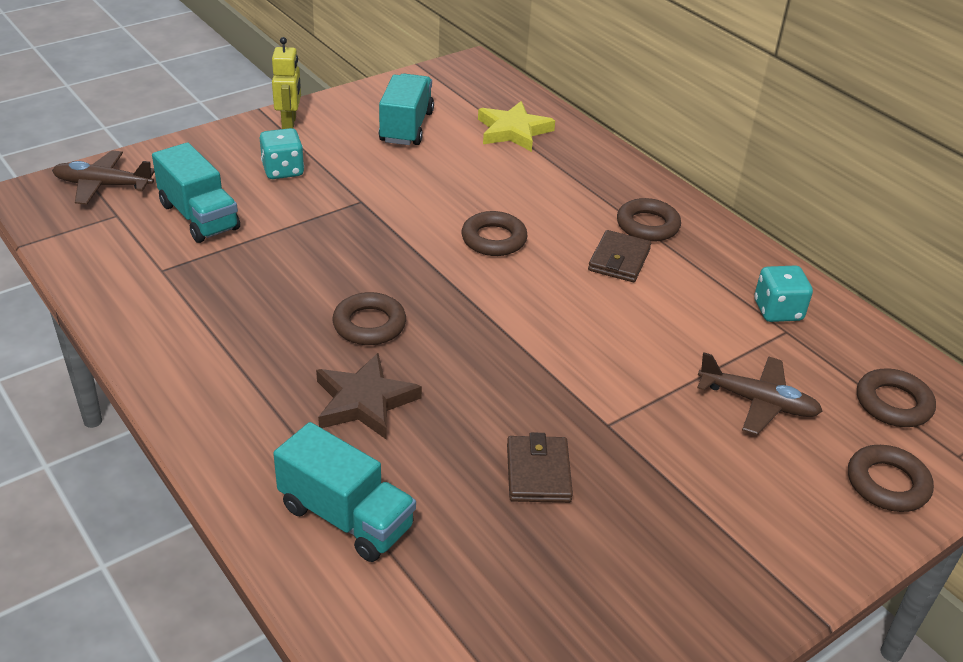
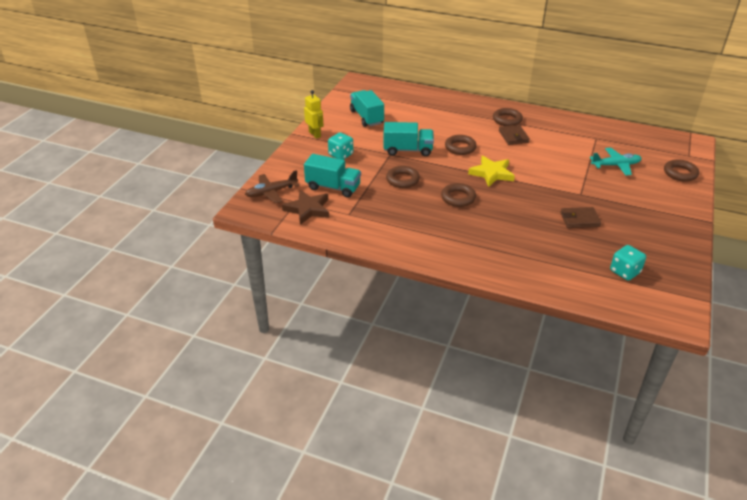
camera: 30 degrees left, 0 degrees up
turquoise truck [273,422,416,562] -> turquoise truck moved to [383,122,434,156]
brown star [316,353,422,440] -> brown star moved to [282,190,329,225]
yellow star [478,101,555,152] -> yellow star moved to [468,156,515,187]
brown wallet [507,432,573,503] -> brown wallet turned 60 degrees counterclockwise [560,207,601,228]
brown plane [697,352,823,435] -> turquoise plane [590,148,642,176]
turquoise dice [754,265,813,322] -> turquoise dice moved to [610,245,646,281]
brown ring [857,369,936,427] -> brown ring moved to [386,166,420,188]

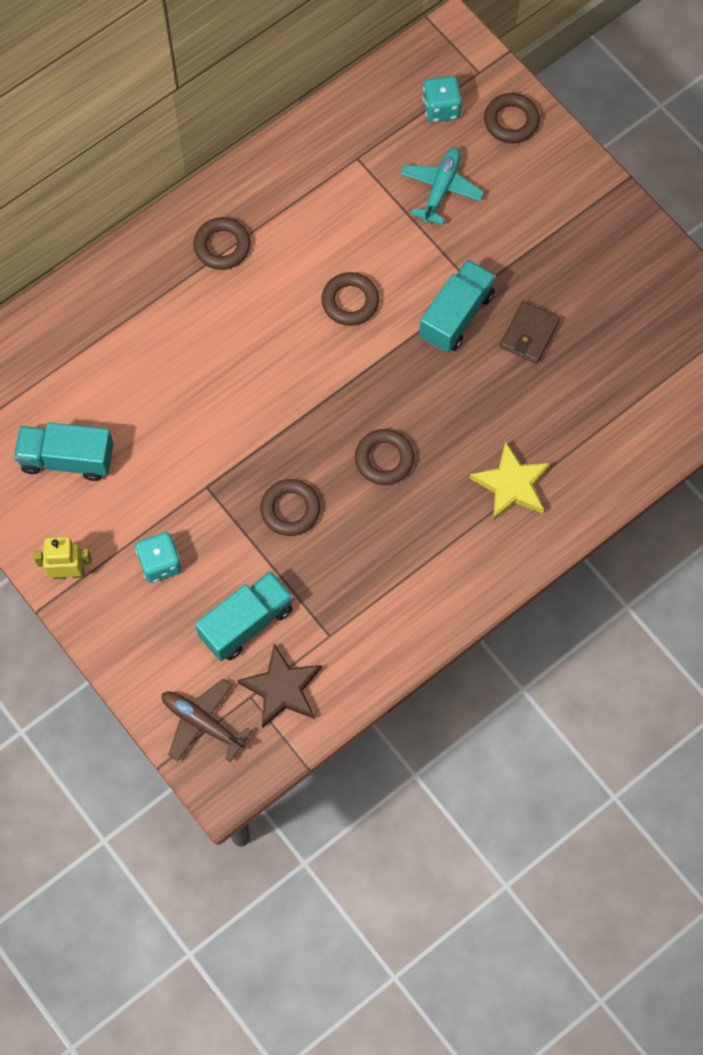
camera: 60 degrees left, 30 degrees up
brown plane [245,170,300,203] -> brown plane turned 120 degrees clockwise [162,679,252,762]
turquoise truck [383,122,434,156] -> turquoise truck moved to [419,259,496,353]
brown ring [445,135,477,155] -> brown ring moved to [321,272,379,326]
yellow star [468,156,515,187] -> yellow star moved to [469,441,551,521]
brown wallet [499,125,530,145] -> none
turquoise dice [610,245,646,281] -> turquoise dice moved to [423,76,462,123]

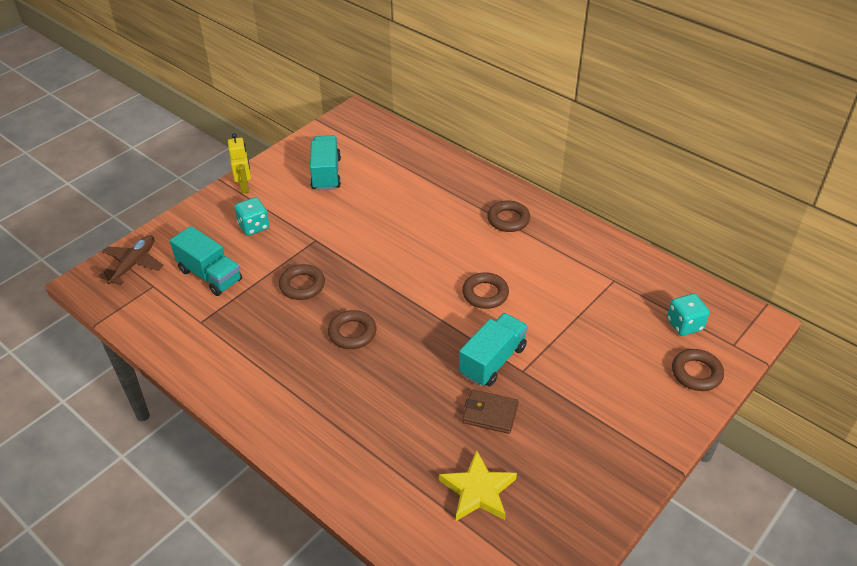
camera: 80 degrees right, 25 degrees down
brown star [237,644,322,728] -> none
turquoise plane [401,147,484,225] -> none
turquoise truck [419,259,496,353] -> turquoise truck turned 75 degrees counterclockwise [459,313,528,386]
yellow star [469,441,551,521] -> yellow star moved to [439,450,517,521]

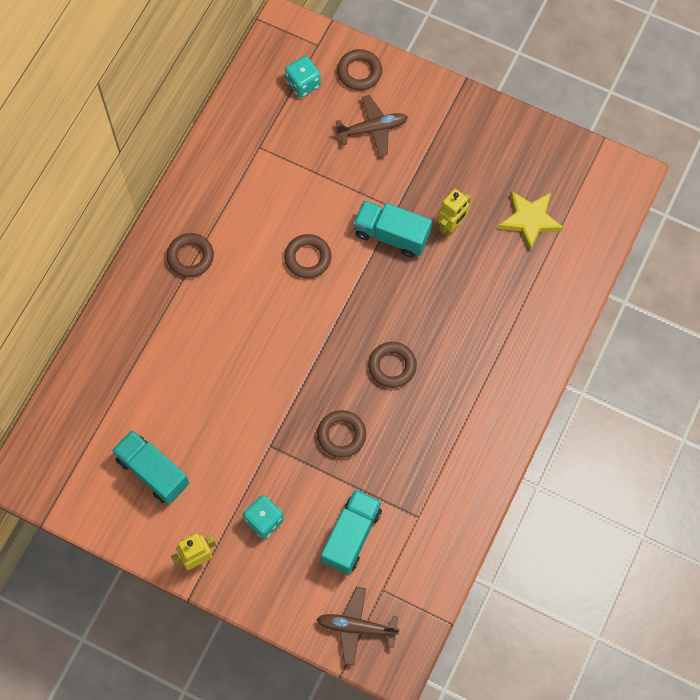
camera: 105 degrees left, 25 degrees up
turquoise truck [310,136,341,190] -> turquoise truck turned 60 degrees clockwise [112,430,189,505]
brown wallet [462,390,519,434] -> yellow robot [438,189,471,236]
none -> brown plane [336,95,408,157]

